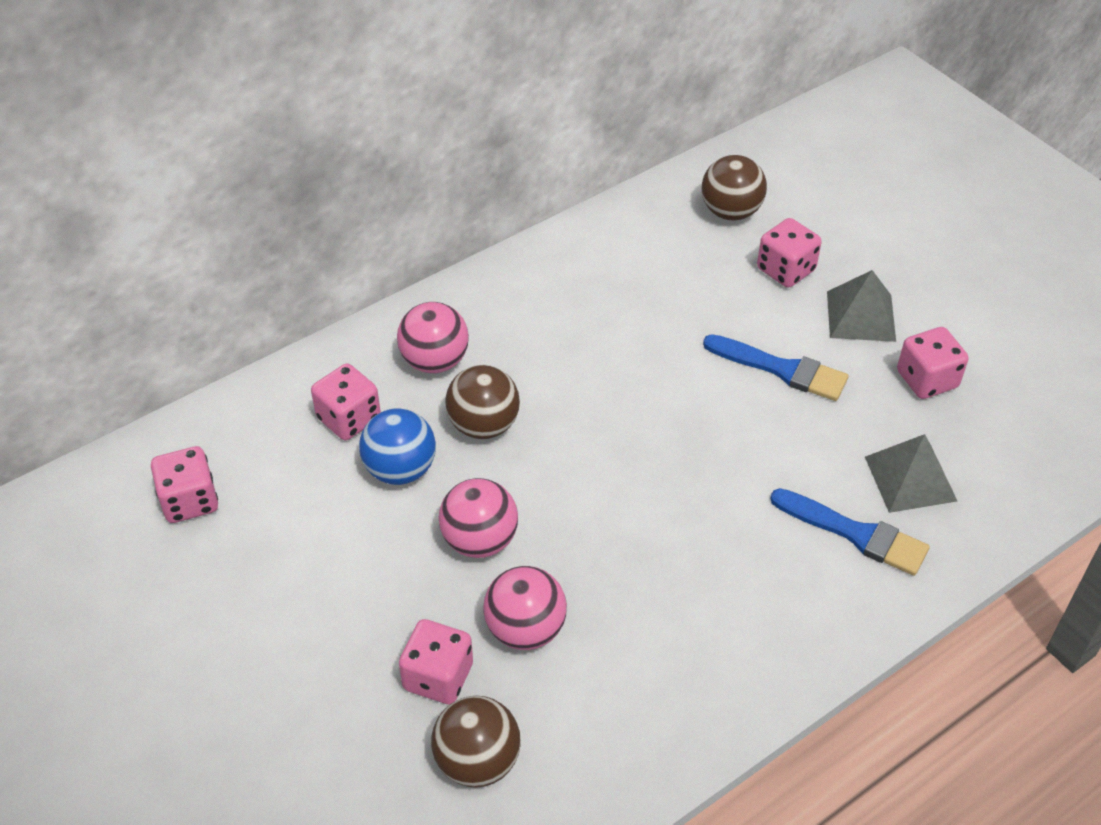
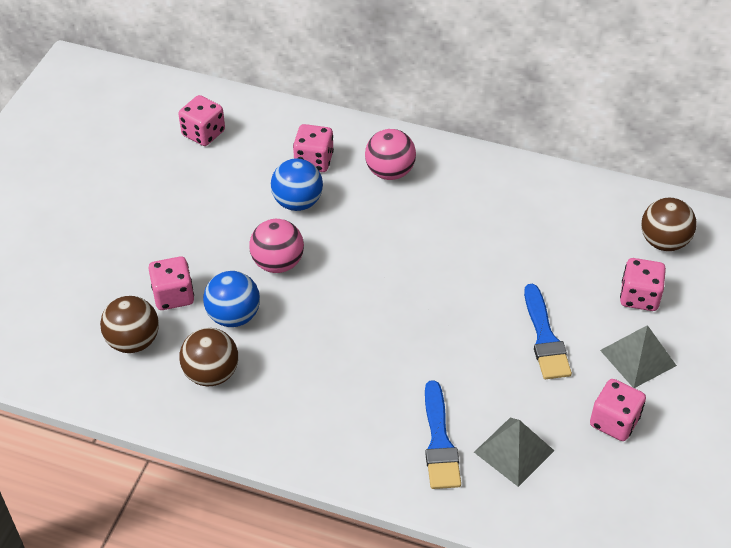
camera: 55 degrees right, 0 degrees up
brown ball [445,365,520,439] -> brown ball moved to [179,328,238,387]
pink ball [483,566,567,650] -> blue ball [203,271,260,327]

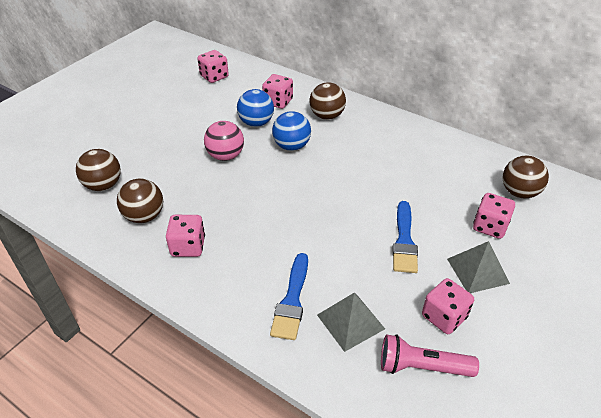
camera: 15 degrees right, 5 degrees down
pink dice [148,256,194,310] -> pink dice moved to [166,215,205,257]
blue ball [203,271,260,327] -> blue ball moved to [272,111,311,151]
pink ball [365,129,416,180] -> brown ball [309,82,346,120]
none -> pink flashlight [381,335,479,377]

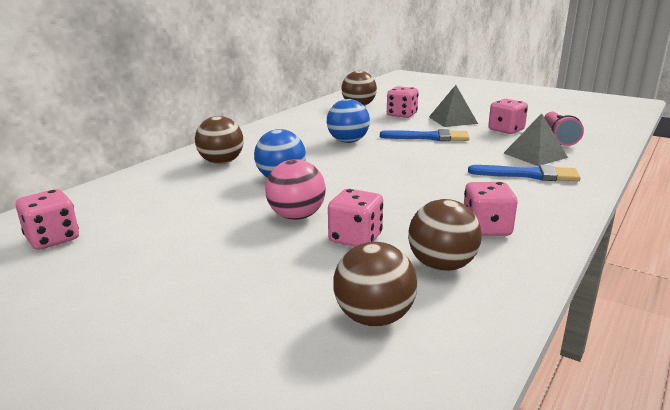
camera: 90 degrees left, 20 degrees down
blue ball [237,89,274,127] -> blue ball moved to [327,99,370,143]
pink dice [262,74,293,109] -> pink dice moved to [328,189,383,247]

